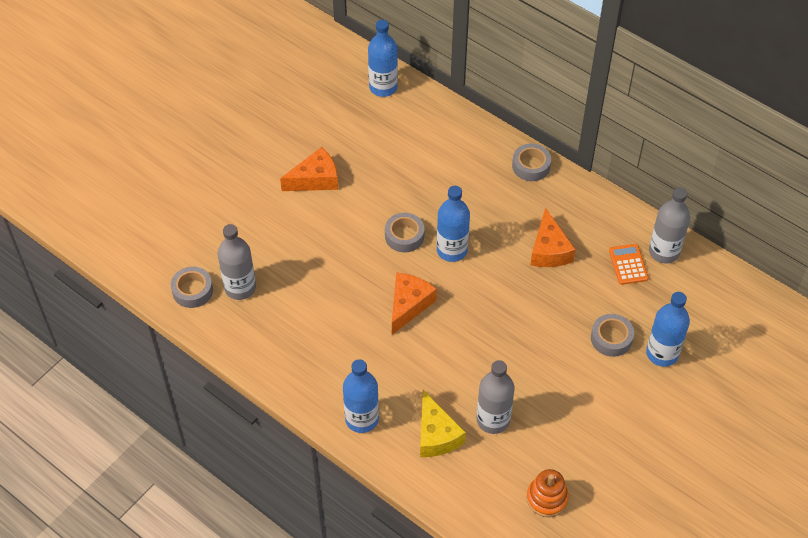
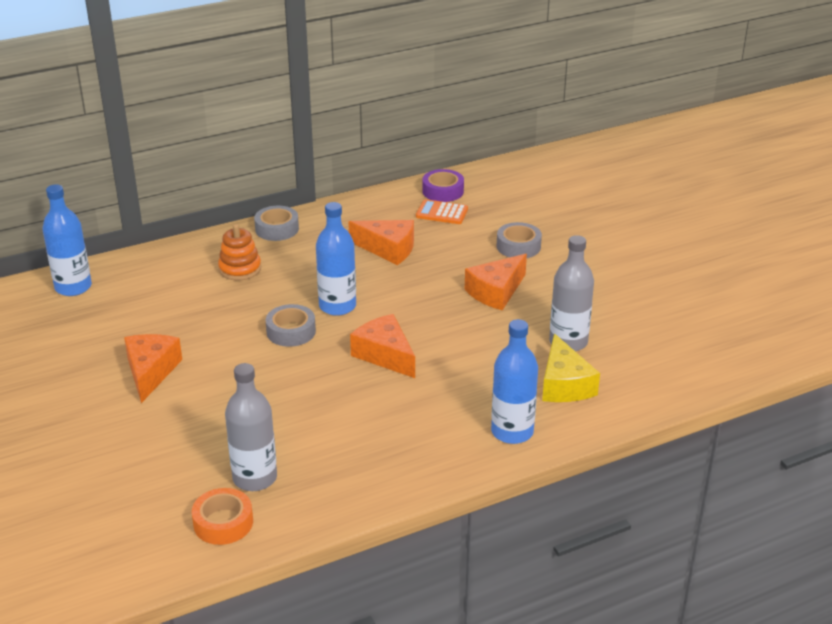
camera: 65 degrees left, 20 degrees down
grey tape [171,267,213,308] -> orange tape [192,488,253,545]
yellow cheese [420,390,466,457] -> yellow cheese turned 75 degrees clockwise [542,333,600,402]
orange stacking toy [527,469,569,517] -> orange stacking toy moved to [218,224,261,281]
blue bottle [646,292,690,367] -> none
grey bottle [649,187,690,264] -> purple tape [422,169,464,202]
none -> orange cheese [465,254,527,311]

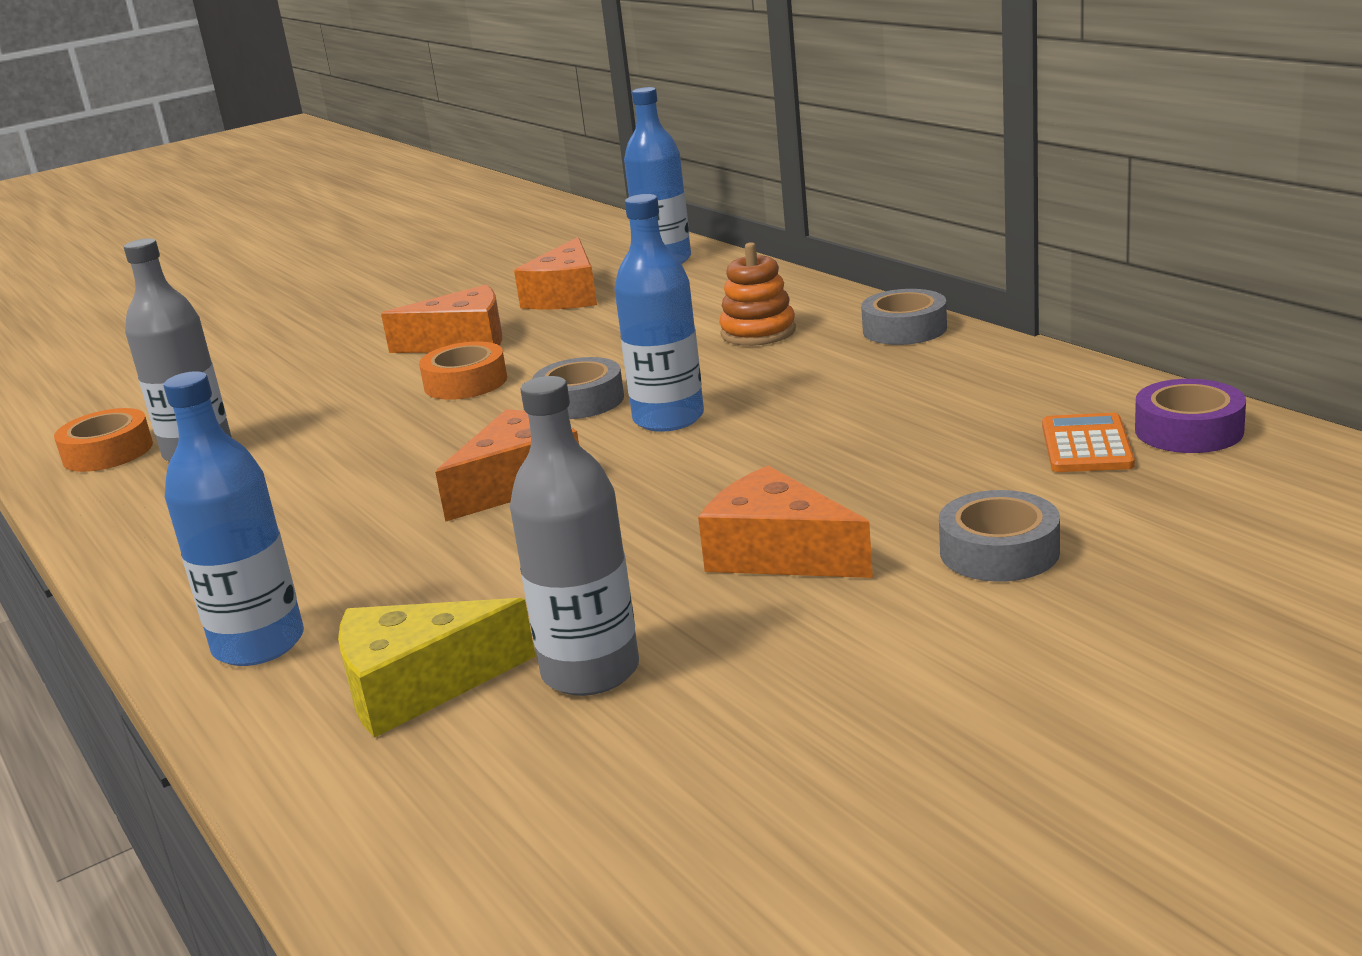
camera: 85 degrees right, 10 degrees down
orange cheese [348,220,414,265] -> orange cheese moved to [514,237,597,310]
none -> orange tape [419,341,507,400]

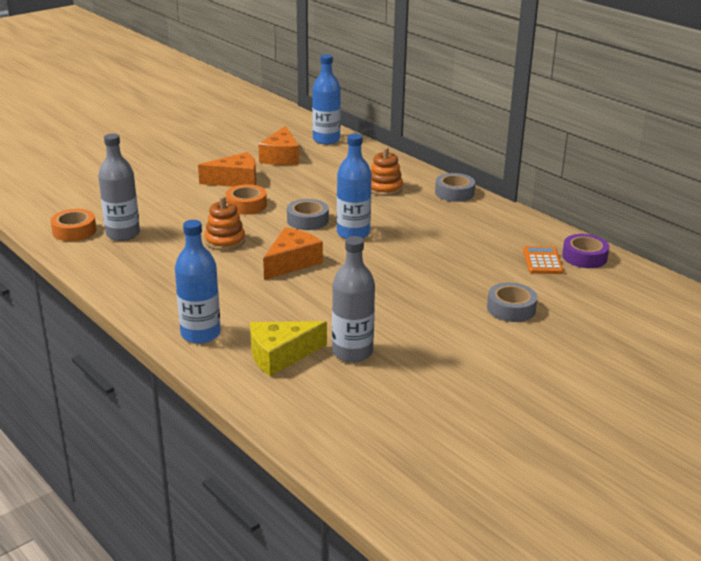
camera: 10 degrees left, 5 degrees up
orange cheese [698,466,873,578] -> none
none -> orange stacking toy [204,196,245,251]

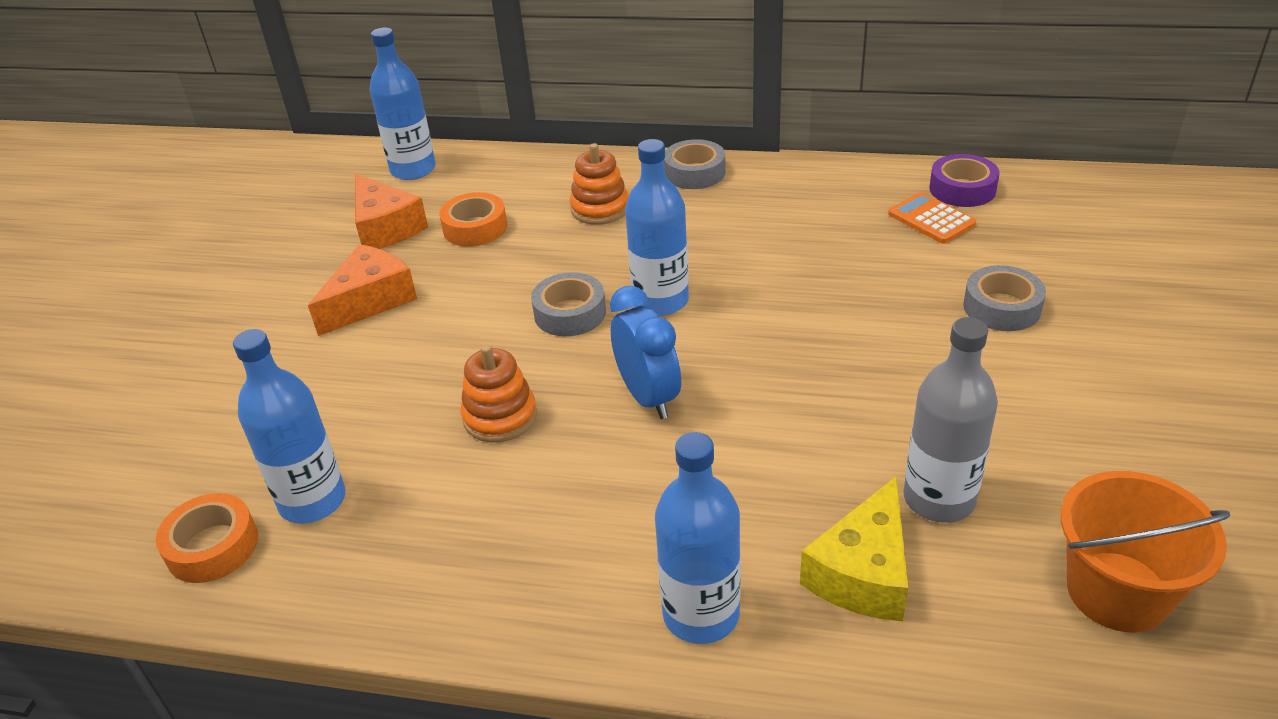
camera: 35 degrees left, 10 degrees up
grey bottle [98,133,140,241] -> blue bottle [233,329,346,524]
orange tape [226,184,267,215] -> orange tape moved to [439,192,507,247]
orange cheese [263,227,323,280] -> blue clock [610,286,681,419]
none -> orange bucket [1060,471,1230,632]

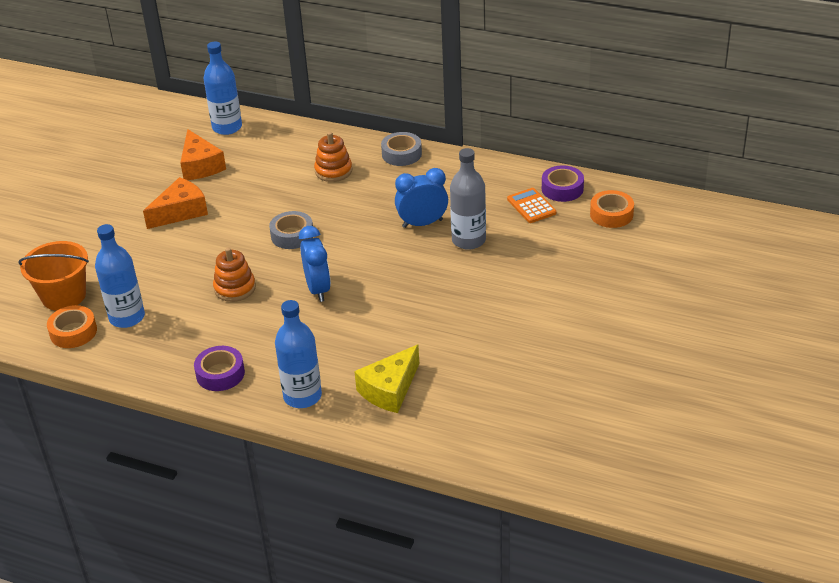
camera: 10 degrees right, 0 degrees up
orange tape [439,192,507,247] -> orange tape moved to [590,190,634,228]
blue bottle [625,139,689,316] -> none
grey bottle [903,317,998,523] -> grey bottle moved to [450,148,486,250]
grey tape [963,265,1046,331] -> none
orange bucket [1060,471,1230,632] -> orange bucket moved to [18,241,89,311]
none -> purple tape [194,346,245,391]
none -> blue clock [395,168,448,228]

